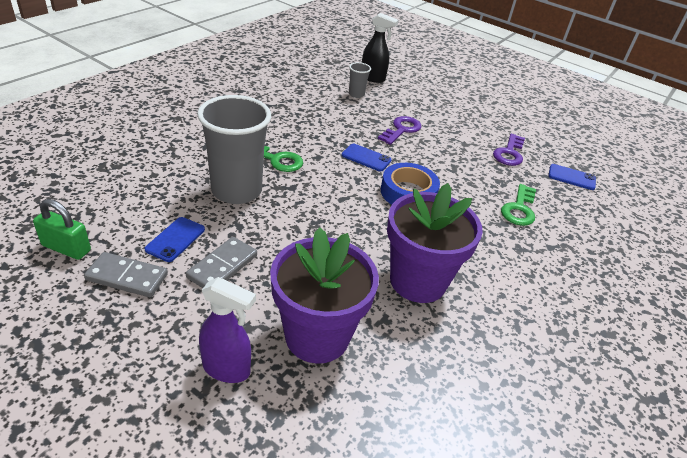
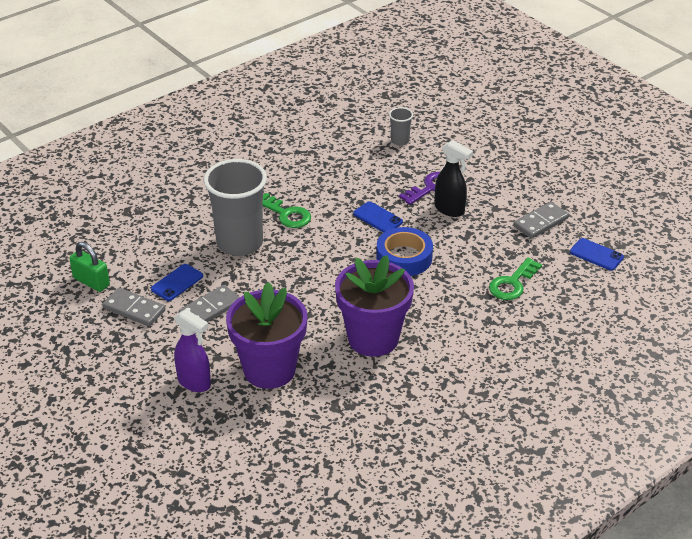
camera: 20 degrees right, 0 degrees up
black spray bottle [362,13,398,83] -> black spray bottle moved to [435,140,473,217]
purple key [493,133,525,166] -> grey domino [514,202,569,239]

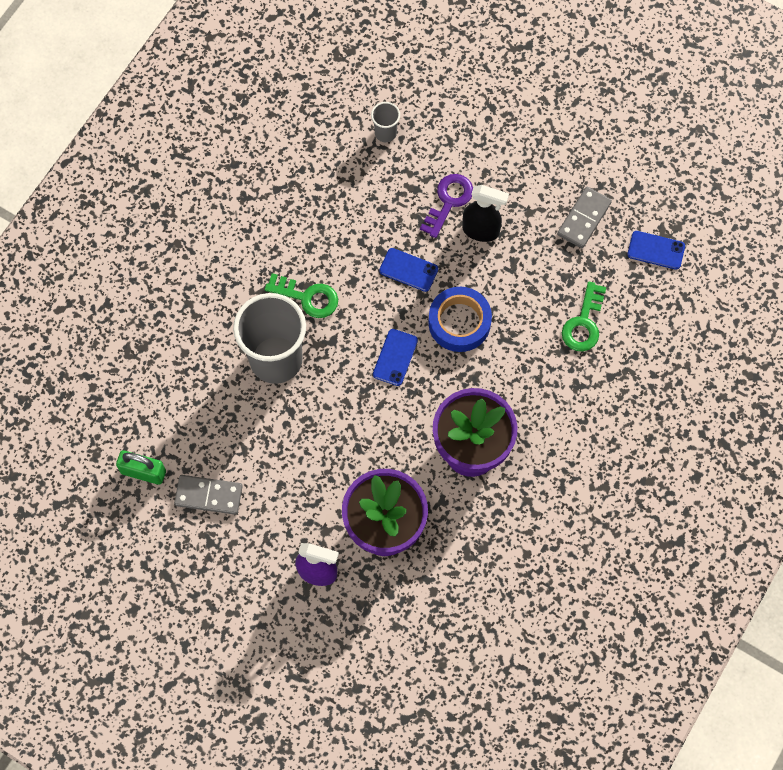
camera: 20 degrees left, 30 degrees up
blue phone [151,264,203,301] -> blue phone moved to [373,329,418,386]
grey domino [179,285,240,322] -> none

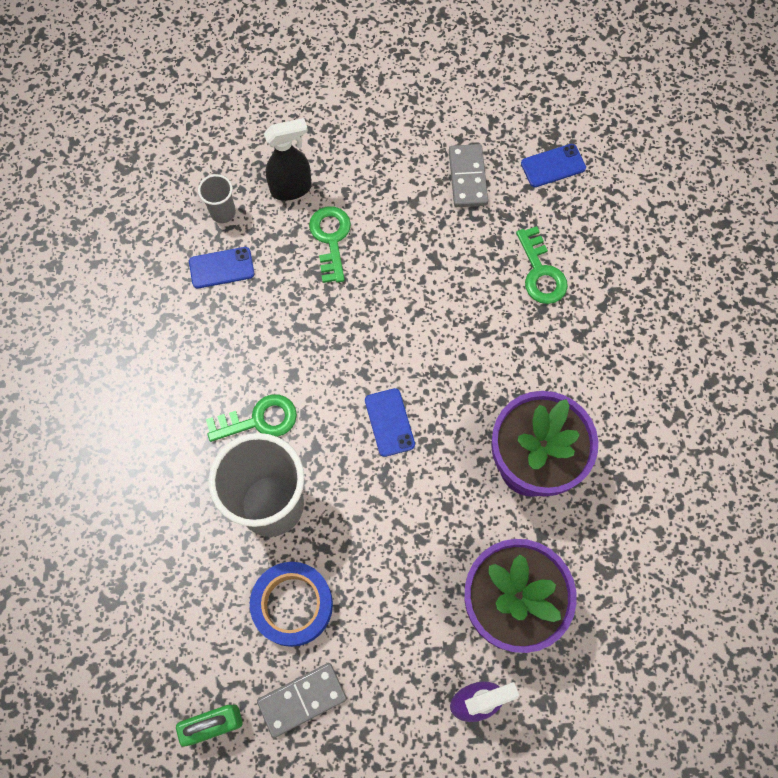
camera: 35 degrees left, 0 degrees up
blue phone [379,248,438,292] -> blue phone moved to [189,247,254,289]
purple key [420,174,473,238] -> green key [309,206,351,283]
blue tape [428,287,492,352] -> blue tape moved to [250,562,333,647]
black spray bottle [462,185,509,242] -> black spray bottle moved to [264,118,312,201]

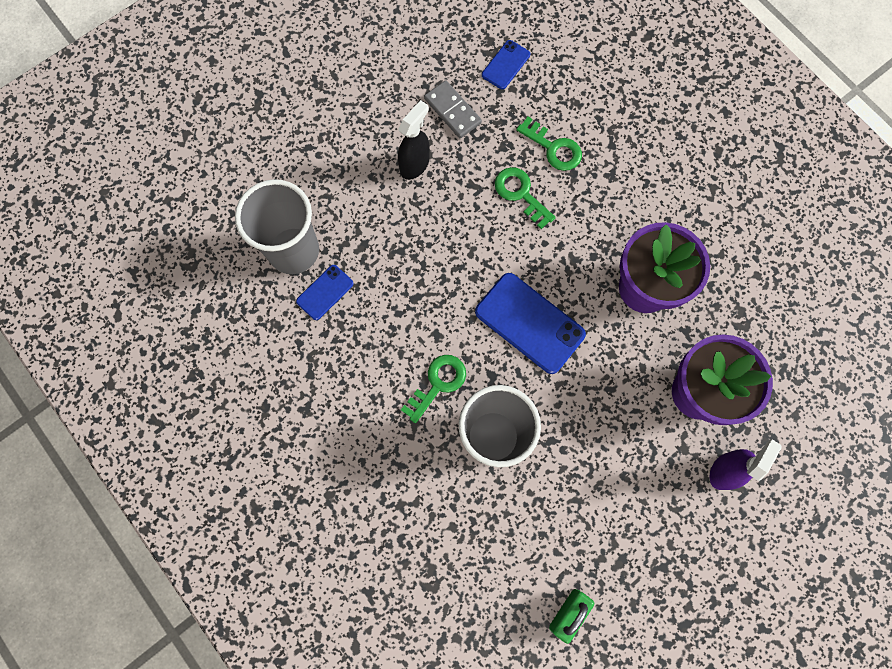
camera: 35 degrees left, 5 degrees up
grey cup [198,174,236,223] -> grey cup [235,179,319,274], size x2.29
blue tape [250,562,333,647] -> none
grey domino [257,663,347,738] -> none
black spray bottle [264,118,312,201] -> black spray bottle moved to [398,100,430,180]
green key [309,206,351,283] -> green key moved to [495,167,556,229]
blue phone [365,388,415,457] -> blue phone [475,273,586,374], size x1.86

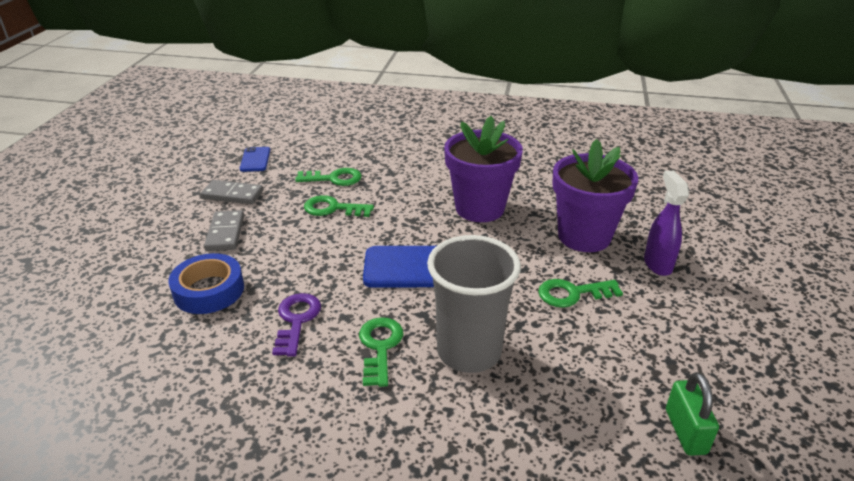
camera: 40 degrees left, 40 degrees down
grey cup [235,179,319,274] -> none
blue phone [296,265,354,320] -> none
black spray bottle [398,100,430,180] -> grey domino [204,210,244,251]
none -> blue tape [169,253,244,314]
none -> purple key [272,293,321,357]
none -> green key [538,279,623,308]

